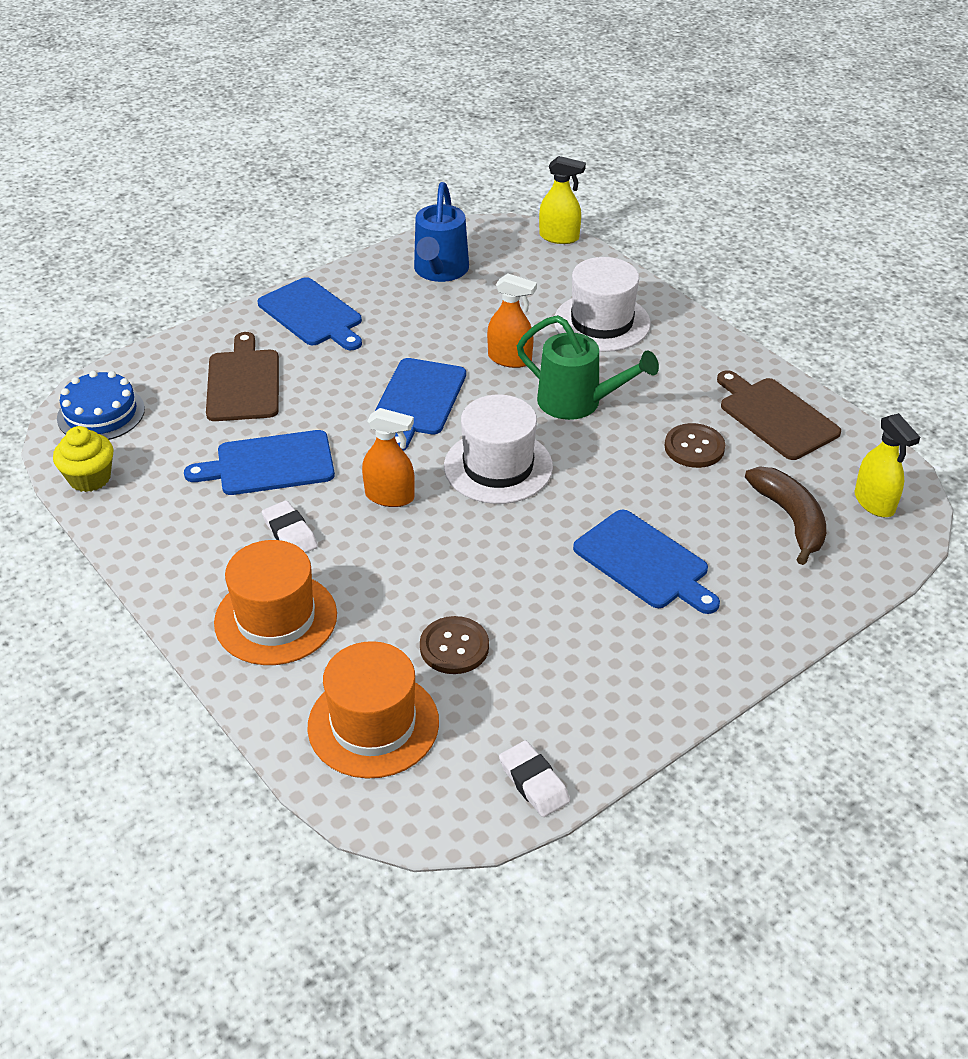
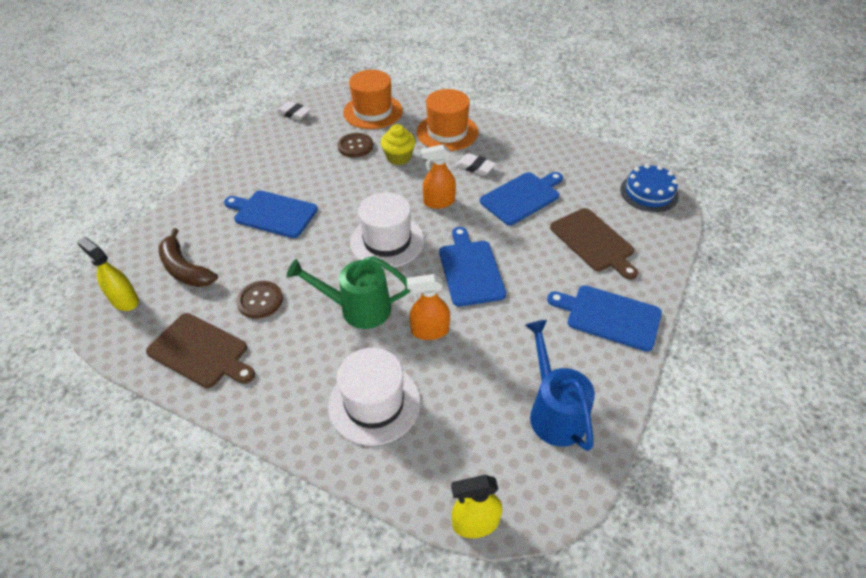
camera: 155 degrees right, 5 degrees up
yellow cupcake [53,426,114,492] -> yellow cupcake moved to [380,124,416,165]

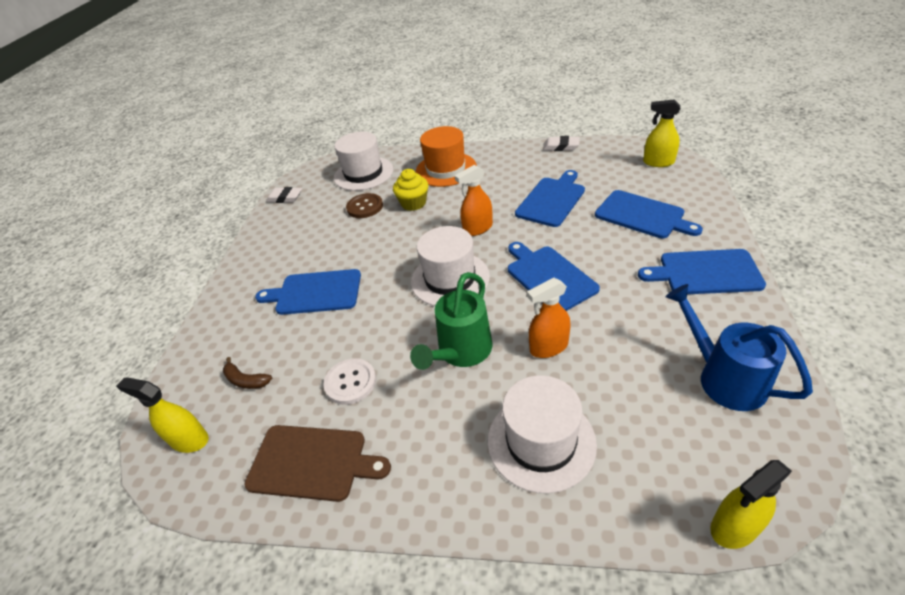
camera: 15 degrees left, 5 degrees down
brown banana [159,228,218,287] -> brown banana [223,357,272,389], size x0.58
brown button [236,281,283,319] -> white button [323,358,376,405]
green watering can [287,256,410,329] -> green watering can turned 45 degrees counterclockwise [410,272,493,370]
orange hat [343,70,403,129] -> white hat [334,132,393,191]
white eraser [456,153,496,176] -> white eraser moved to [543,136,580,151]
brown cutting board [550,208,638,280] -> blue cutting board [595,190,703,238]
blue cake [620,164,679,212] -> yellow spray bottle [643,99,681,167]

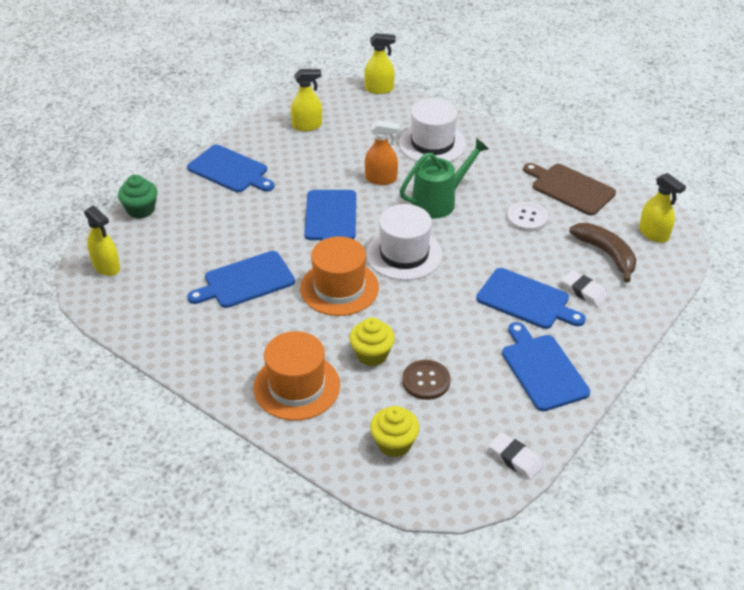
camera: 155 degrees left, 0 degrees up
brown banana [223,357,272,389] -> brown banana [569,223,637,283], size x1.72
white hat [334,132,393,191] -> yellow cupcake [370,406,419,457]
orange spray bottle [455,165,493,236] -> orange hat [300,236,379,316]
white eraser [543,136,580,151] -> white eraser moved to [561,270,608,307]
blue cutting board [595,190,703,238] -> blue cutting board moved to [502,322,590,411]
blue watering can [666,284,813,411] -> yellow spray bottle [291,69,322,131]
none -> green cupcake [118,175,157,219]

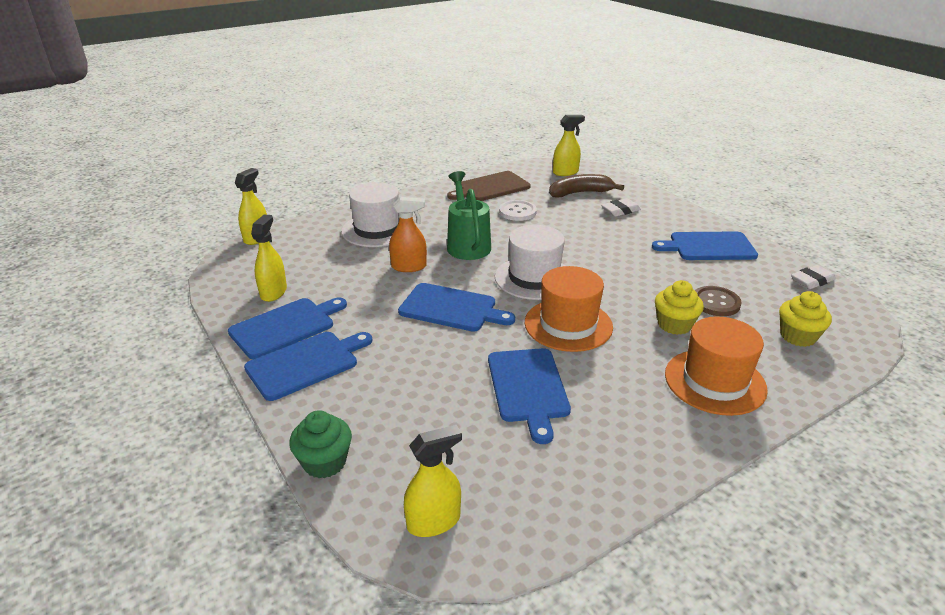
camera: 70 degrees left, 10 degrees down
orange spray bottle [365,120,400,185] -> orange spray bottle turned 60 degrees clockwise [389,197,427,272]
blue cutting board [476,268,586,329] -> blue cutting board moved to [228,297,347,359]

